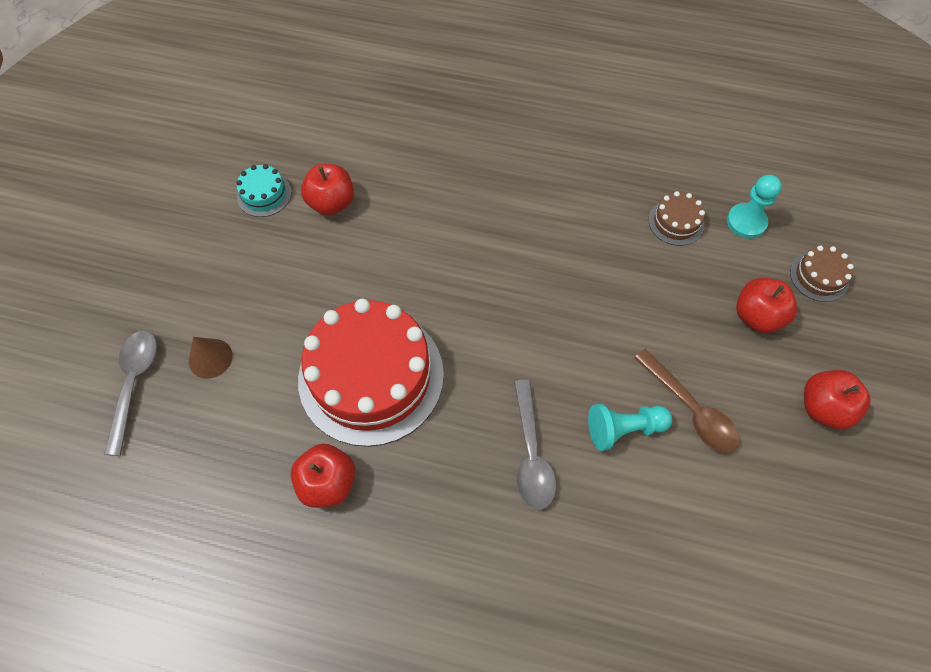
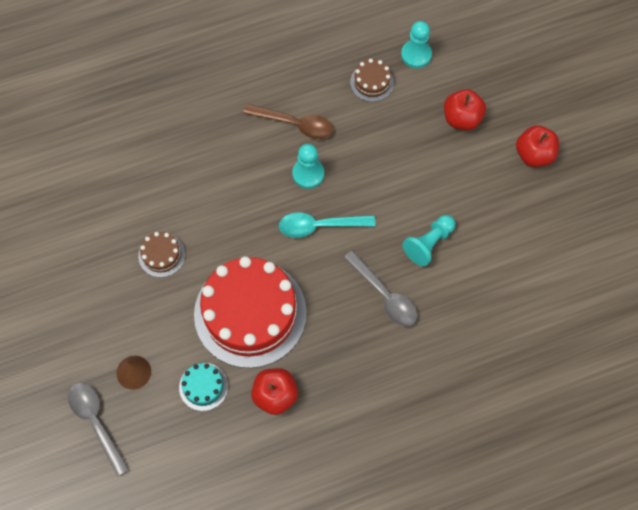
camera: 35 degrees left, 5 degrees up
turquoise cake [236,164,291,217] -> turquoise cake moved to [179,363,228,411]
red apple [301,164,354,215] -> none
brown spoon [634,349,740,453] -> brown spoon moved to [243,104,333,139]
brown cake [790,245,854,302] -> brown cake moved to [138,232,185,277]
none -> turquoise spoon [279,212,376,238]
none -> turquoise pawn [292,144,324,189]

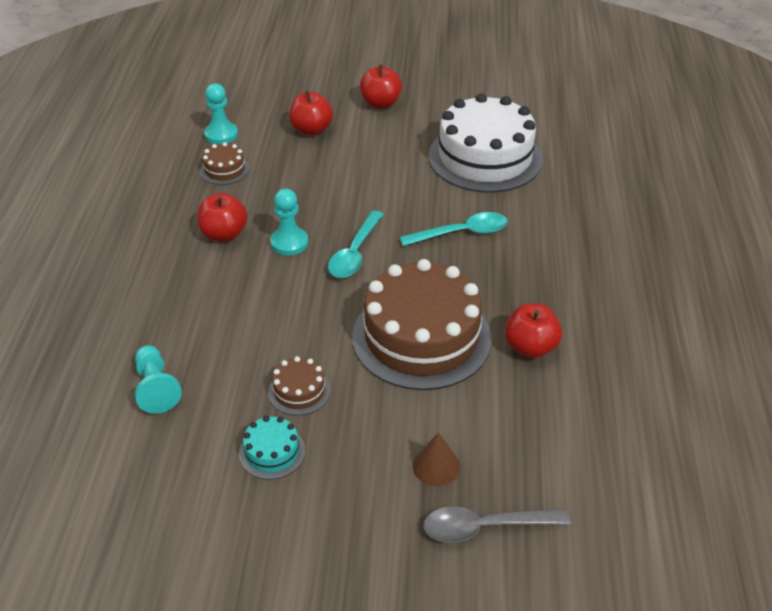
camera: 65 degrees left, 25 degrees down
turquoise cake [179,363,228,411] -> turquoise cake moved to [239,416,305,480]
red cake [194,256,307,368] -> brown cake [352,259,492,390]
brown spoon [243,104,333,139] -> red apple [197,193,247,242]
grey spoon [344,250,417,326] -> turquoise spoon [400,212,508,246]
turquoise pawn [402,215,455,266] -> turquoise pawn moved to [135,345,182,414]
none -> white cake [429,93,543,193]

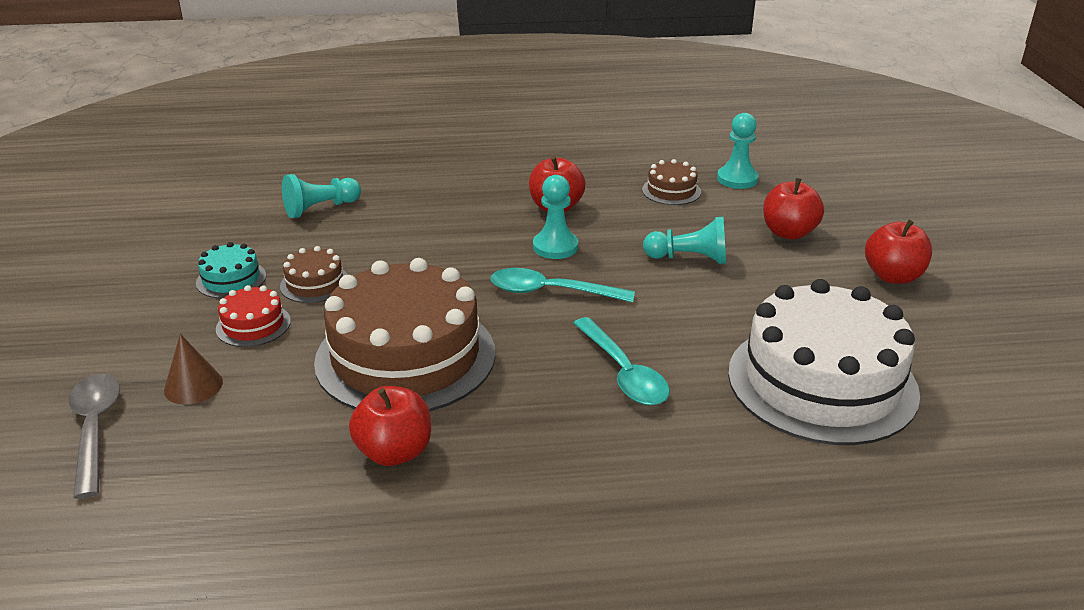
camera: 80 degrees right, 10 degrees down
none -> red cake [216,285,291,347]
none -> turquoise pawn [643,217,726,264]

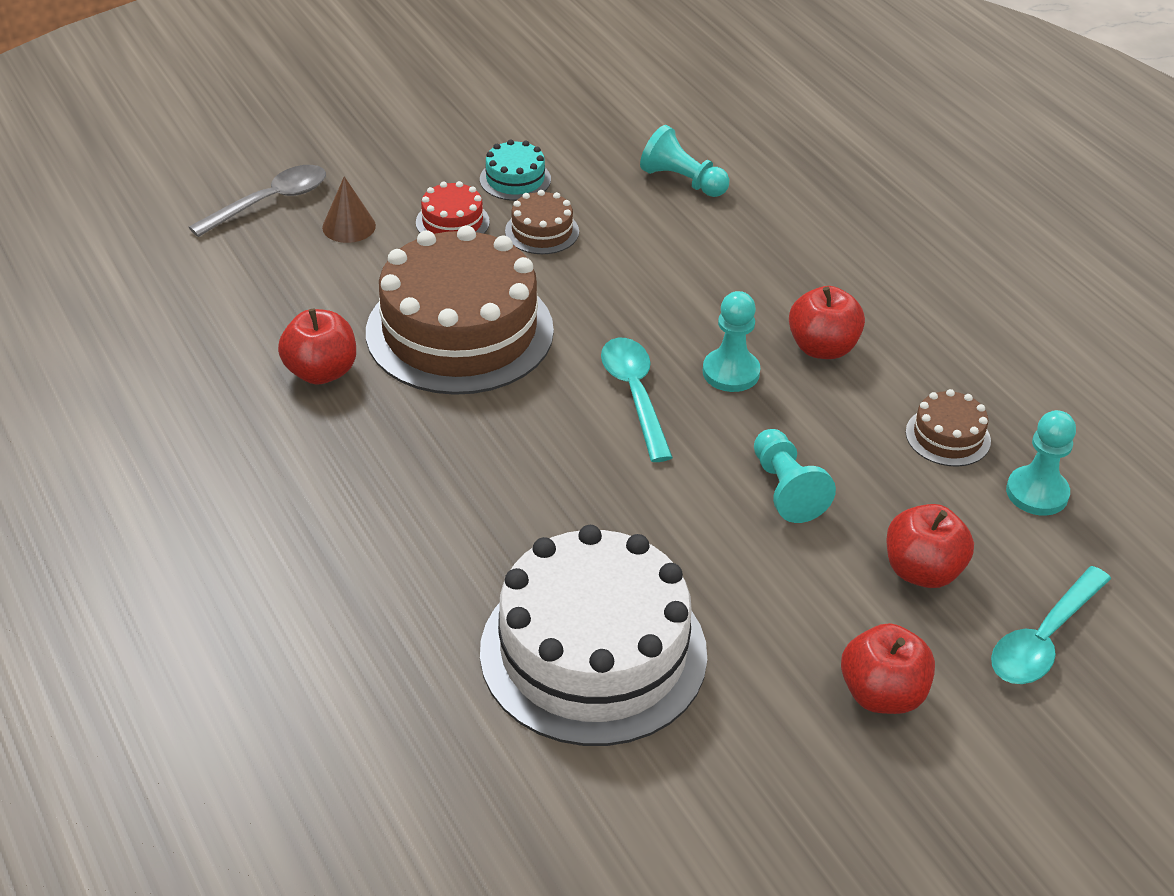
camera: 65 degrees right, 10 degrees up
turquoise spoon [573,317,670,406] -> turquoise spoon moved to [991,566,1111,684]

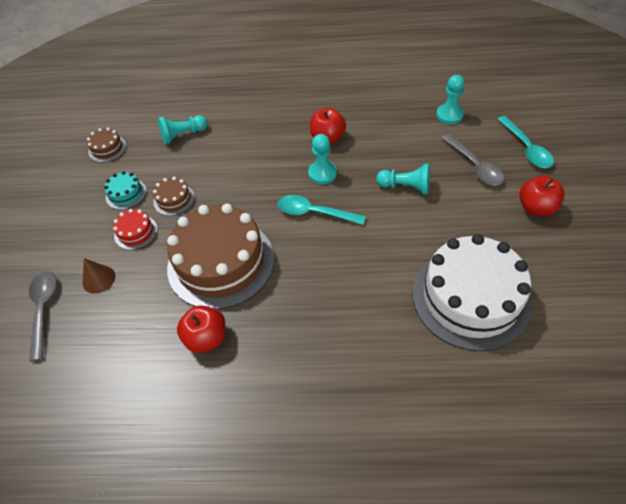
camera: 55 degrees left, 10 degrees up
red apple [886,504,974,588] -> grey spoon [442,134,504,186]
brown cake [906,389,991,467] -> brown cake moved to [87,127,126,163]

